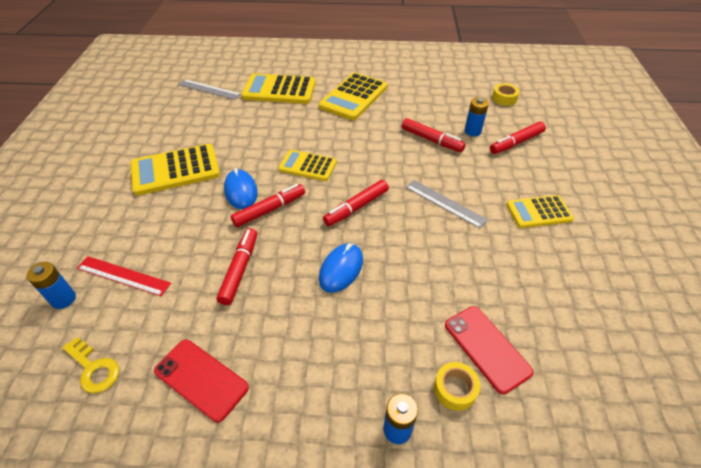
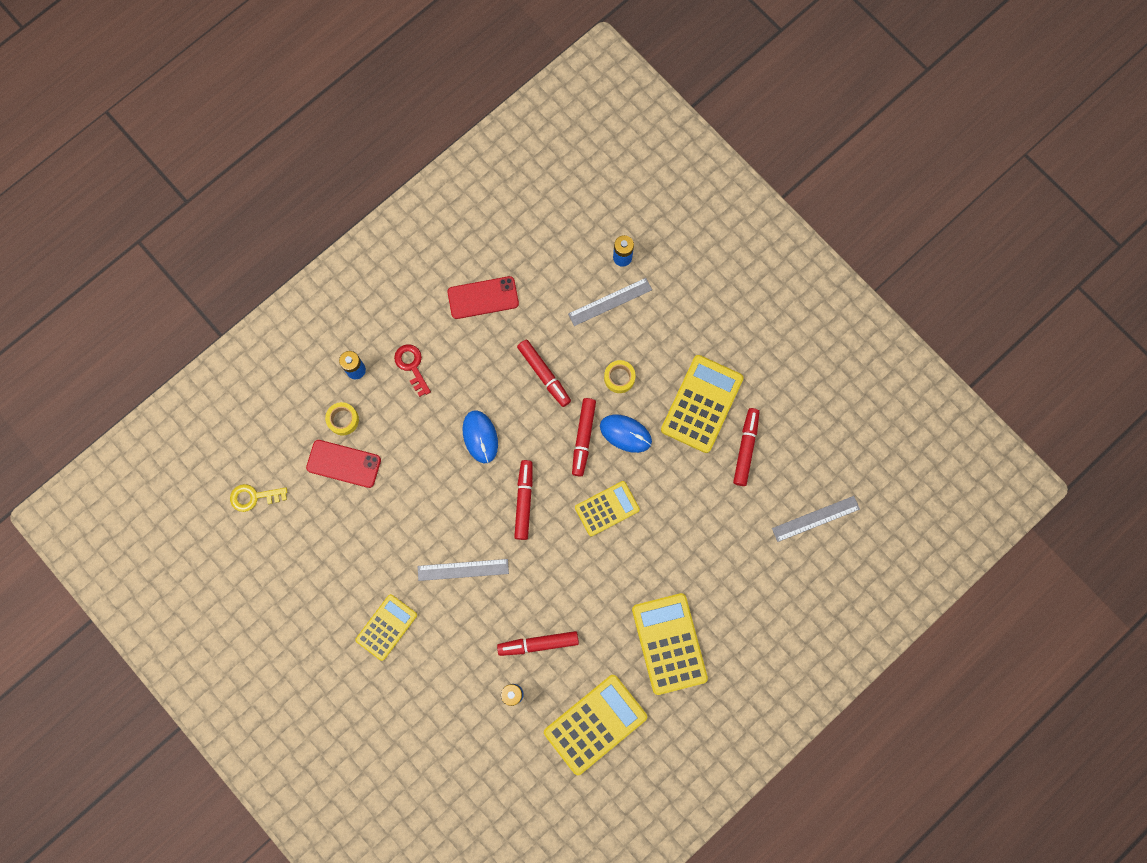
camera: 135 degrees right, 30 degrees up
yellow key [62,337,119,393] -> yellow key moved to [230,484,287,512]
red ruler [77,256,171,296] -> grey ruler [568,278,652,326]
yellow calculator [241,73,316,104] -> yellow calculator moved to [544,675,647,775]
red marker [490,122,546,154] -> red marker moved to [733,408,759,486]
yellow tape [492,83,520,106] -> yellow tape moved to [604,360,636,393]
none -> red key [394,344,431,397]

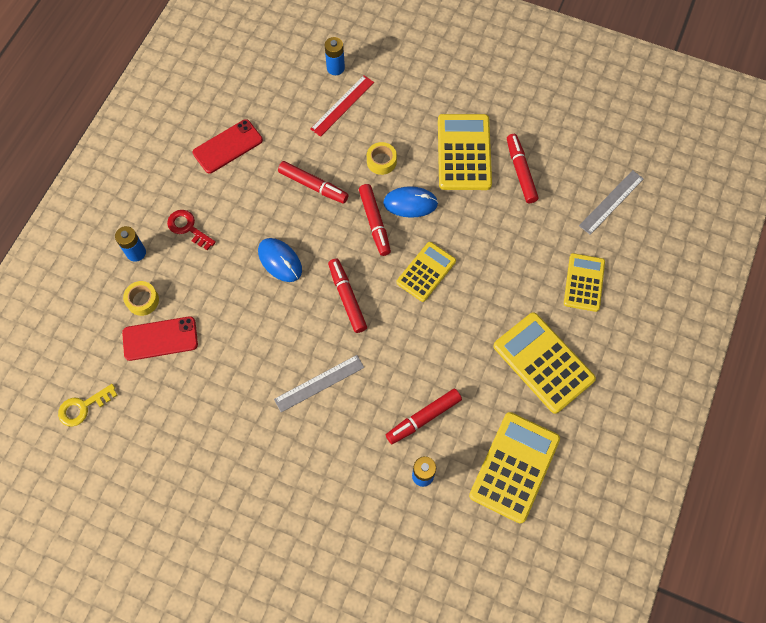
camera: 25 degrees left, 10 degrees down
yellow calculator [355,594,417,661] -> yellow calculator moved to [564,253,605,312]
grey ruler [568,278,652,326] -> red ruler [311,75,374,137]

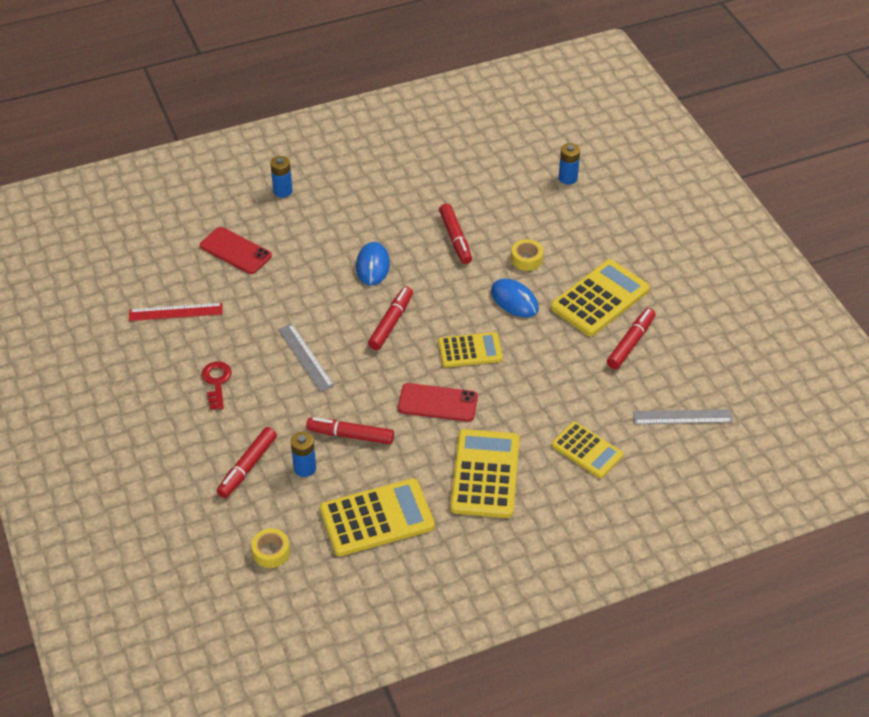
camera: 45 degrees right, 20 degrees down
yellow key [58,384,117,427] -> none
yellow tape [123,281,159,316] -> yellow tape moved to [251,528,290,568]
red key [167,210,216,250] -> red key moved to [202,361,232,410]
red phone [193,119,263,174] -> red phone moved to [398,383,478,422]
grey ruler [274,355,364,412] -> grey ruler turned 45 degrees clockwise [278,324,334,392]
red ruler [311,75,374,137] -> red ruler moved to [129,303,222,321]
red marker [359,184,391,256] -> red marker moved to [217,427,277,498]
yellow calculator [564,253,605,312] -> yellow calculator turned 75 degrees clockwise [551,422,624,478]

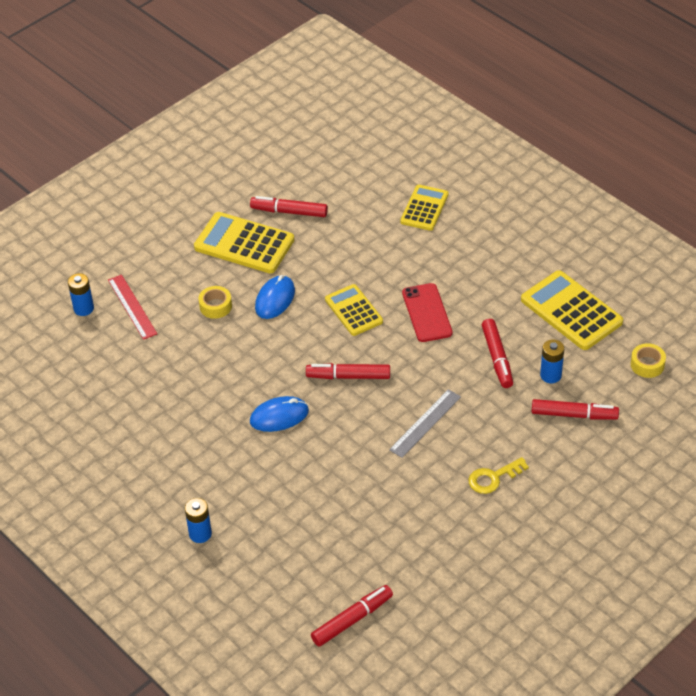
camera: 110 degrees left, 0 degrees up
red ruler [129,303,222,321] -> red ruler moved to [108,275,157,340]
red phone [200,227,272,274] -> none
red key [202,361,232,410] -> yellow key [468,457,529,494]
red marker [439,203,472,264] -> red marker moved to [311,585,393,647]
yellow calculator [450,429,520,518] -> none
grey ruler [633,409,733,424] -> none

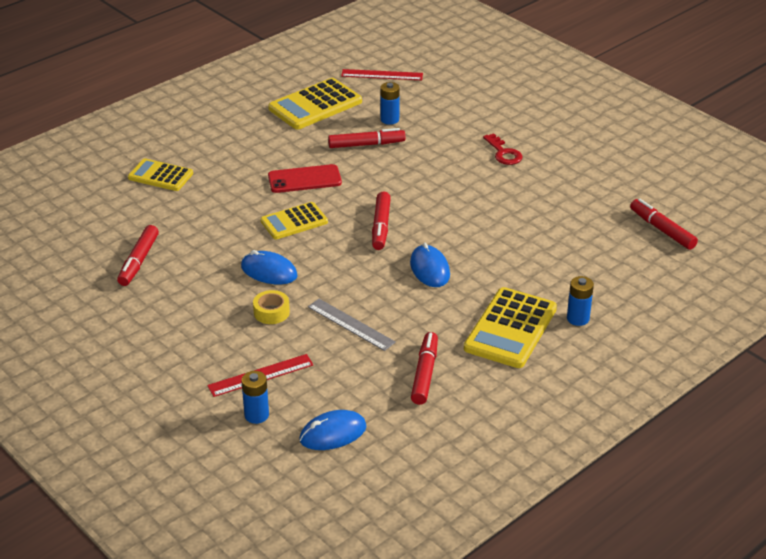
camera: 90 degrees left, 10 degrees down
yellow calculator [194,212,294,273] -> yellow calculator moved to [464,287,557,368]
grey ruler [389,389,461,458] -> grey ruler moved to [308,299,396,351]
yellow key [468,457,529,494] -> red key [483,133,523,165]
red marker [532,399,619,420] -> red marker moved to [411,332,438,405]
yellow tape [631,343,666,378] -> red ruler [341,69,423,80]
none -> blue mouse [299,410,366,450]

